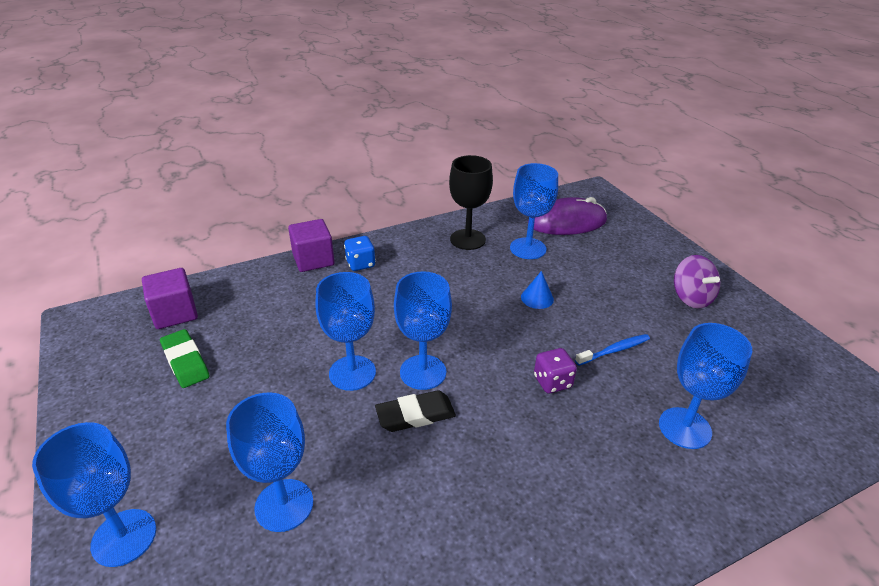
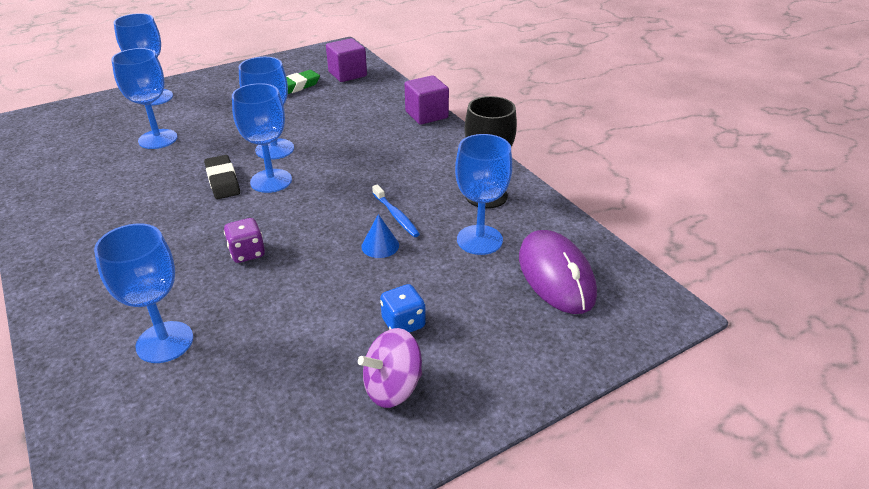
camera: 85 degrees right, 0 degrees up
blue dice [344,236,376,271] -> blue dice moved to [380,284,426,333]
blue toothbrush [575,334,650,366] -> blue toothbrush moved to [372,184,420,237]

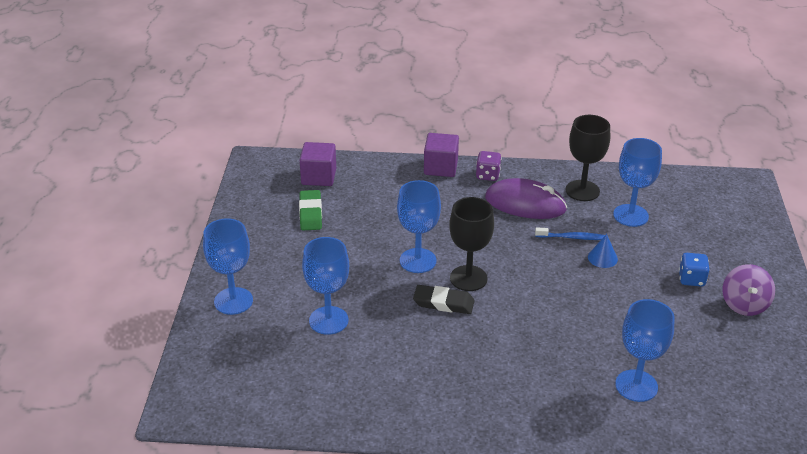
camera: 55 degrees left, 0 degrees up
purple dice [224,218,265,263] -> purple dice moved to [476,151,502,181]
blue goblet [232,83,292,193] -> black goblet [449,197,494,291]
purple mouse [519,230,597,314] -> purple mouse moved to [485,178,567,219]

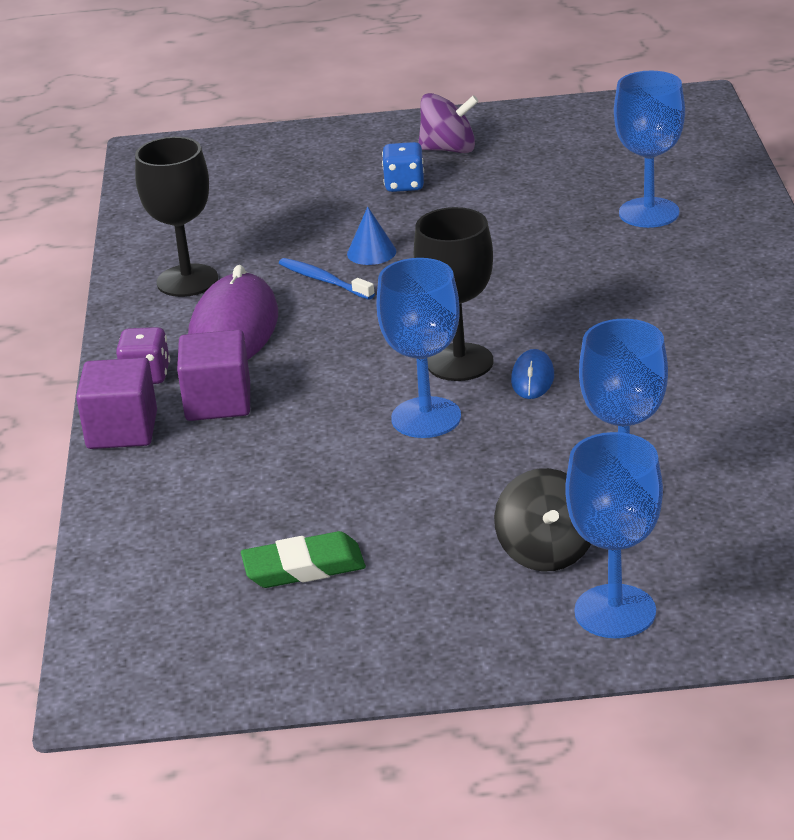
camera: 95 degrees left, 5 degrees down
purple cube [300,142,336,186] -> purple cube moved to [177,330,250,421]
black eraser [413,285,475,314] -> blue mouse [511,349,554,399]
blue toothbrush [535,227,605,240] -> blue toothbrush turned 45 degrees counterclockwise [279,258,375,300]
blue goblet [613,138,662,227] -> none
none -> black spinning top [494,468,591,572]

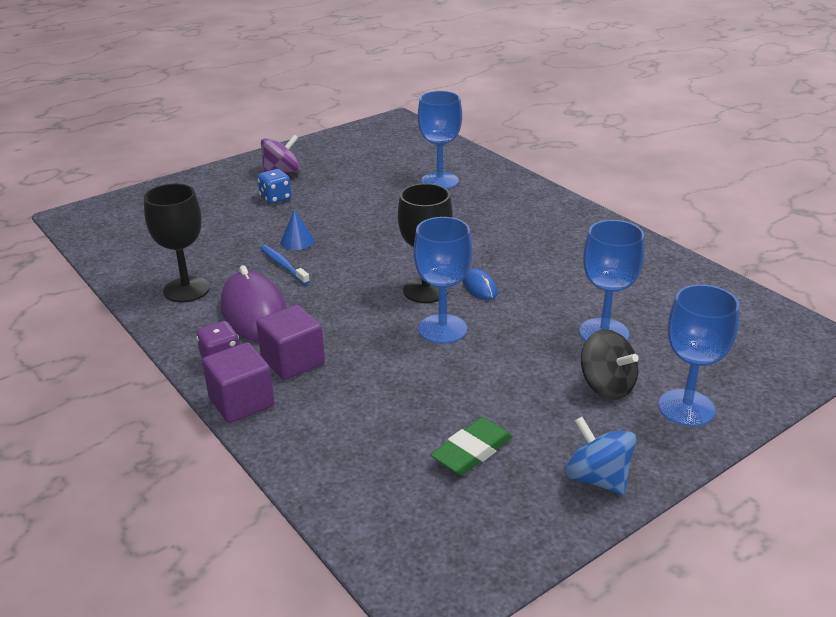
camera: 35 degrees left, 0 degrees up
blue toothbrush [279,258,375,300] -> blue toothbrush turned 45 degrees clockwise [261,245,310,285]
none -> blue spinning top [564,417,636,495]

